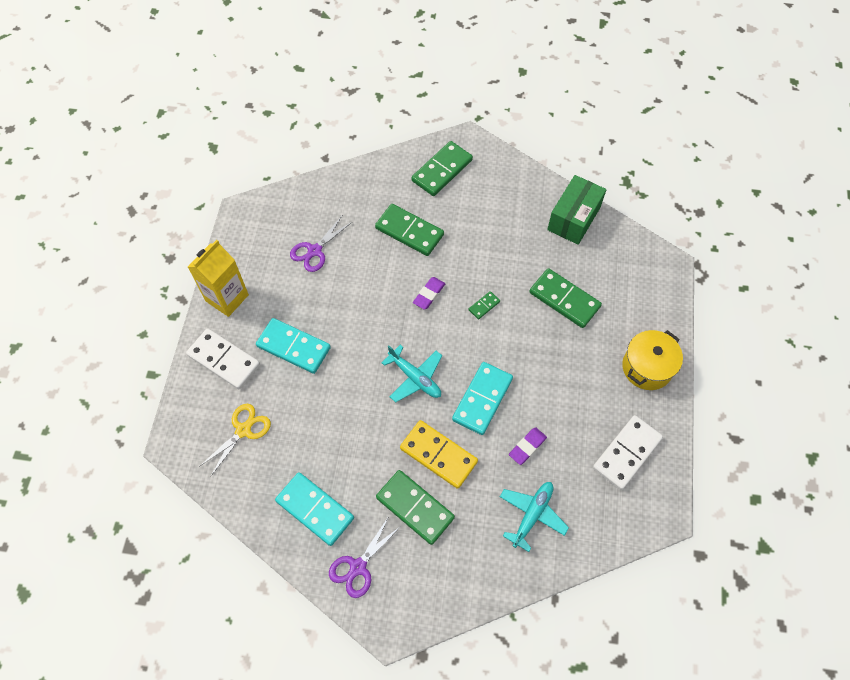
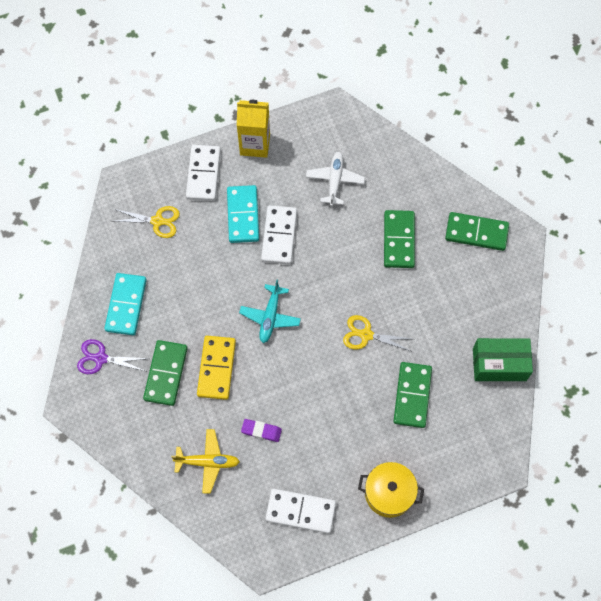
camera: 60 degrees right, 5 degrees up
purple scissors [290,216,352,272] -> white plane [306,152,365,206]
purple eraser [413,277,445,310] -> none
turquoise domino [452,362,513,435] -> none
green domino [469,291,500,319] -> yellow scissors [343,315,412,351]
turquoise plane [500,482,569,552] -> yellow plane [171,429,240,494]
none -> white domino [261,205,297,264]

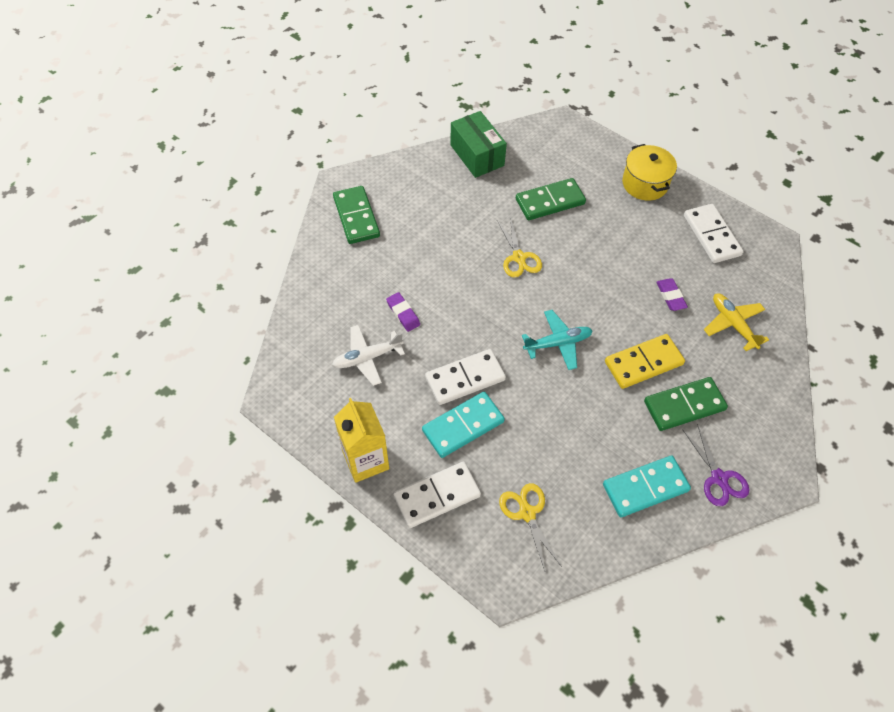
camera: 120 degrees left, 10 degrees down
green domino [384,210,415,268] -> none
none -> purple eraser [386,292,420,332]

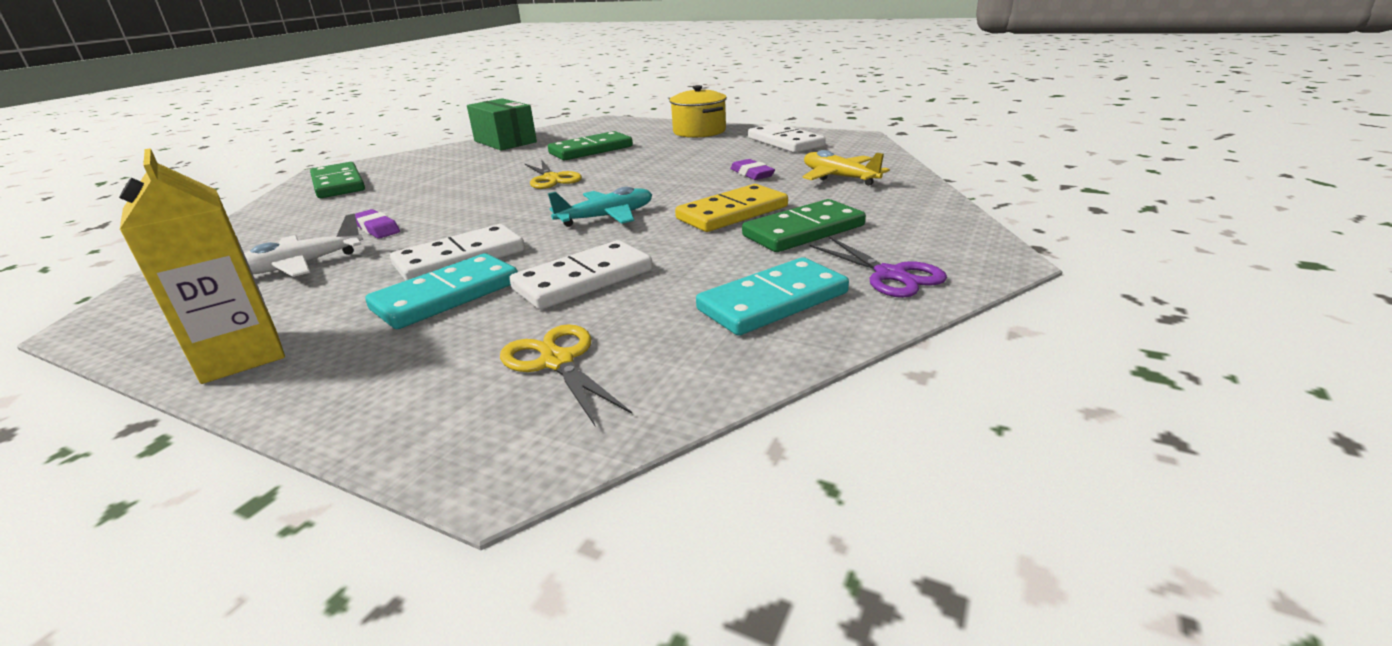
camera: 10 degrees left, 30 degrees down
white domino [393,462,481,528] -> white domino moved to [509,240,653,310]

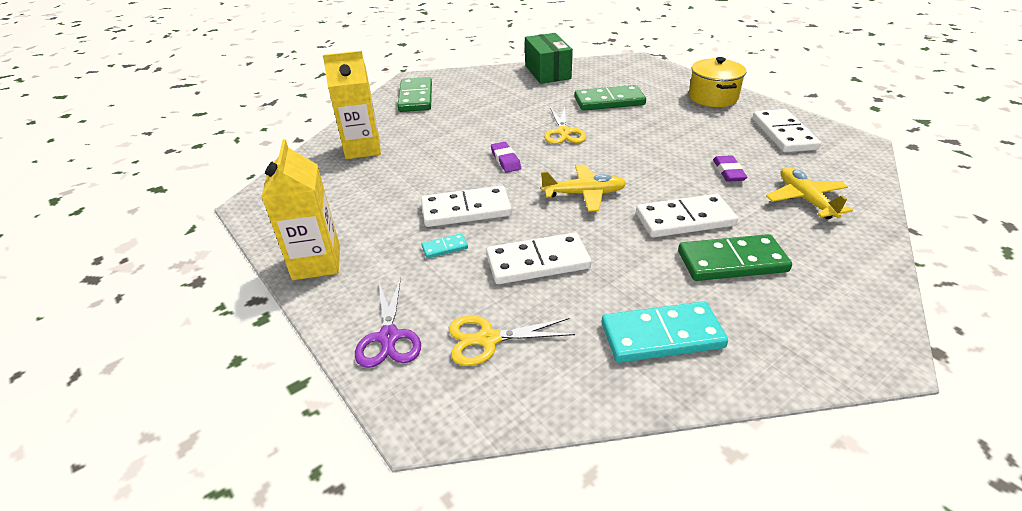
camera: 25 degrees right, 10 degrees up
white plane [244,213,363,277] -> none
purple eraser [355,209,400,239] -> purple eraser moved to [491,142,521,173]
turquoise domino [365,253,518,329] -> turquoise domino [422,233,468,258], size x0.46
yellow scissors [500,324,632,427] -> yellow scissors turned 90 degrees counterclockwise [449,316,575,366]
turquoise plane [548,187,652,227] -> yellow plane [541,164,626,212]
yellow domino [675,184,788,232] -> white domino [636,194,738,238]
purple scissors [810,237,947,298] -> purple scissors moved to [355,277,421,368]
none -> yellow carton [323,51,381,159]

